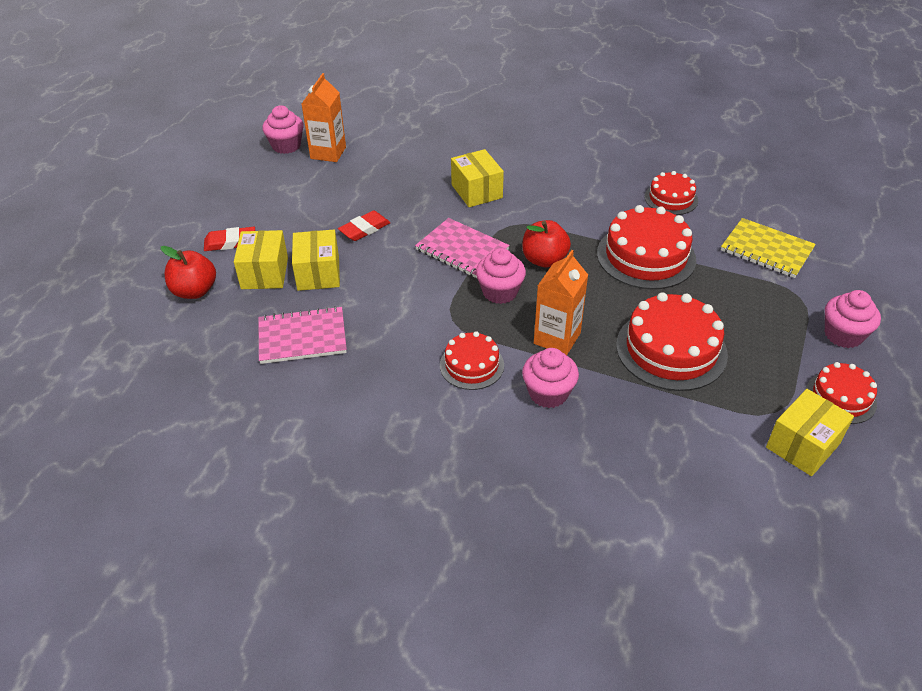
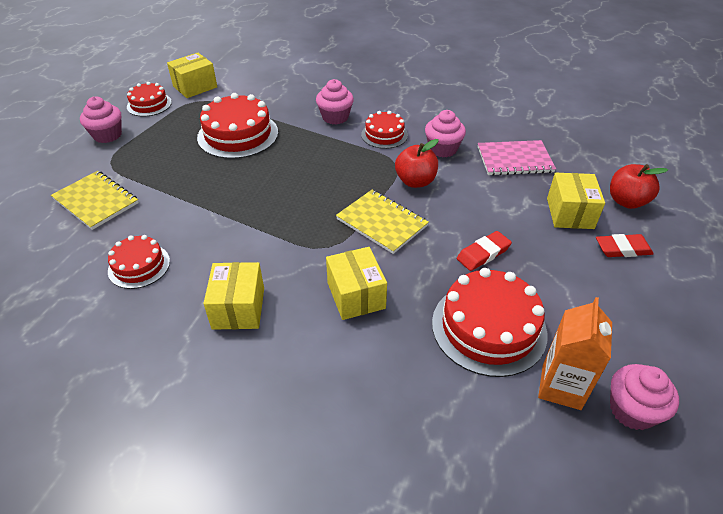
camera: 175 degrees left, 0 degrees up
yellow box [292,230,340,291] -> yellow box moved to [203,262,264,330]
pink notebook [415,218,510,278] -> yellow notebook [336,190,429,254]
pink cupcake [476,248,526,304] -> pink cupcake moved to [425,110,466,157]
red apple [522,220,571,268] -> red apple moved to [395,139,439,188]
orange carton [534,250,588,355] -> none
red cake [597,205,696,289] -> red cake moved to [432,268,548,377]

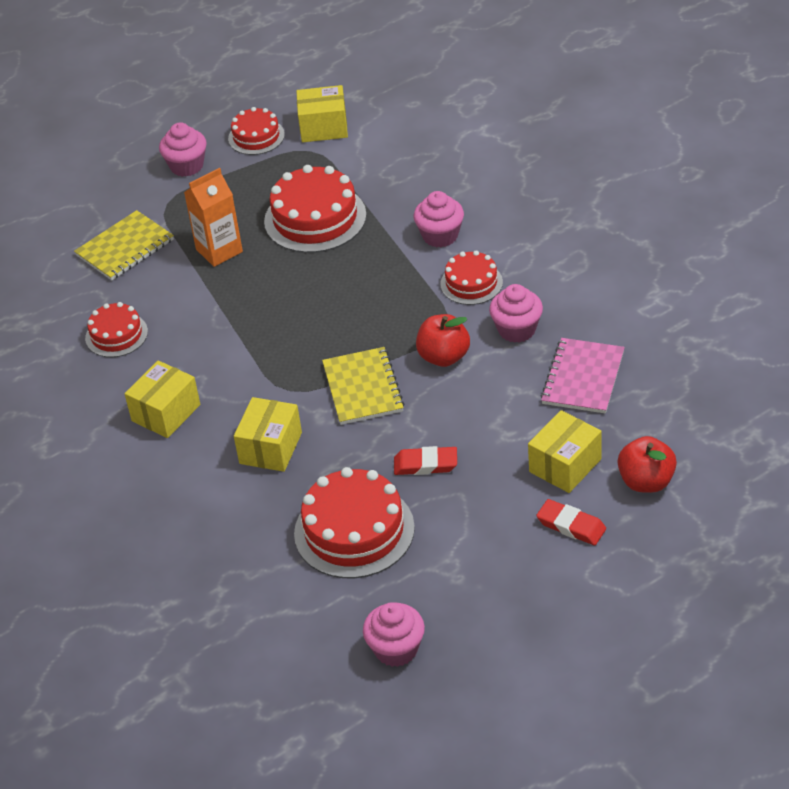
camera: 40 degrees right, 0 degrees up
yellow notebook [51,171,139,230] -> yellow notebook turned 60 degrees clockwise [74,210,174,280]
pink notebook [478,140,556,176] -> pink notebook turned 75 degrees clockwise [541,338,625,414]
orange carton [538,297,612,410] -> orange carton moved to [184,168,243,267]

